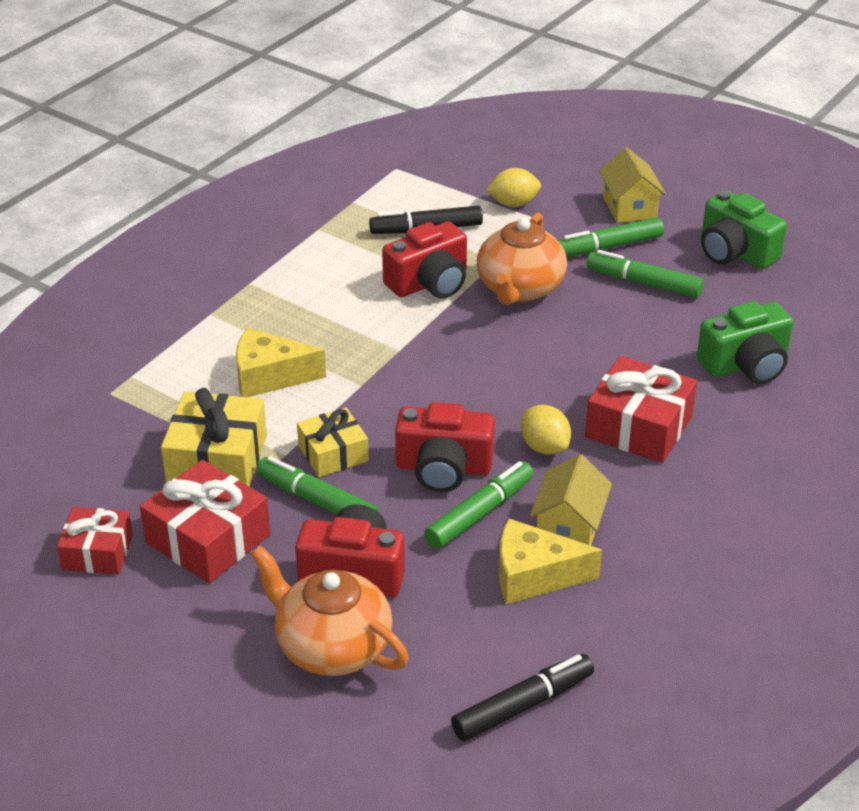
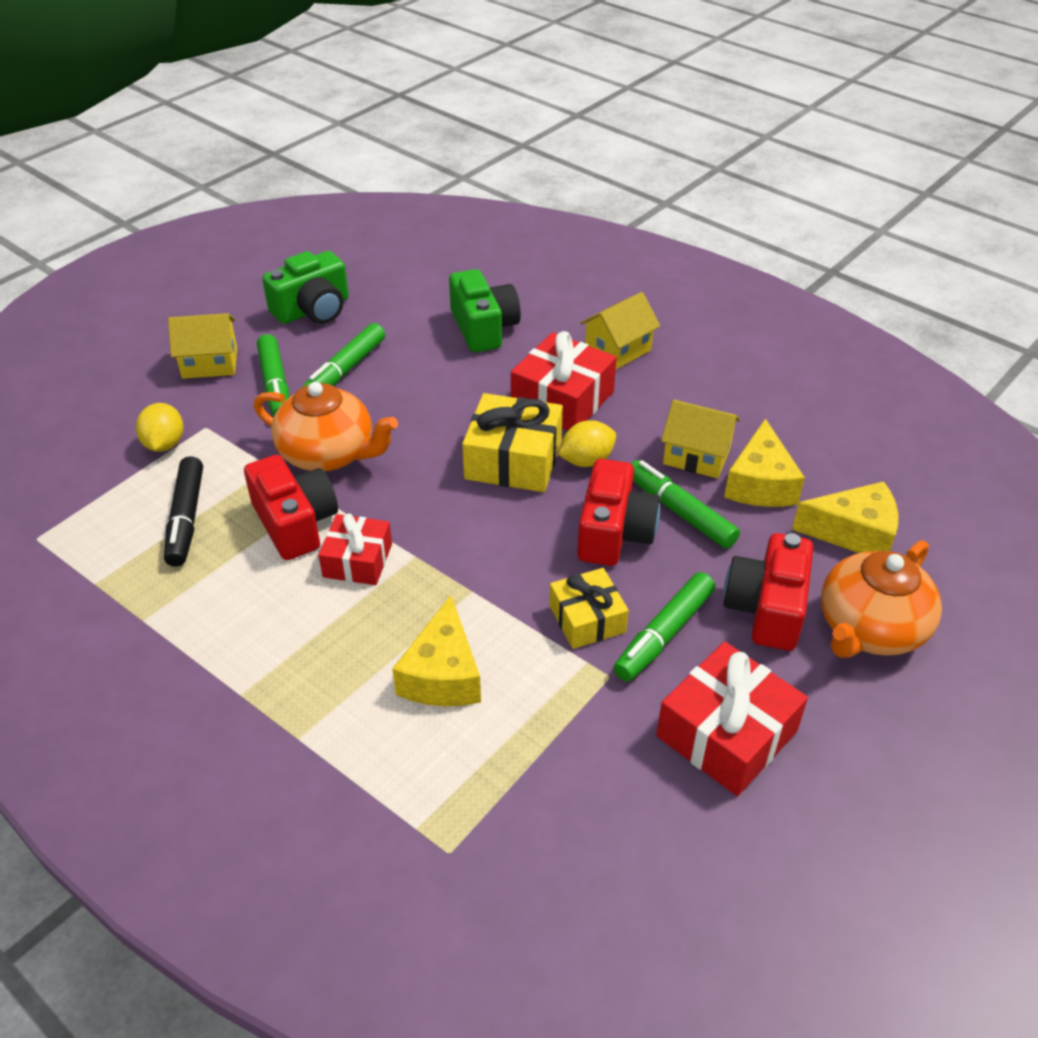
camera: 85 degrees left, 5 degrees up
red gift [57,507,133,575] -> red gift moved to [318,513,392,585]
yellow gift [161,388,267,487] -> yellow gift moved to [462,393,563,492]
black marker [451,654,594,741] -> none
none -> yellow house [580,292,660,369]
none -> yellow cheese [792,481,898,553]

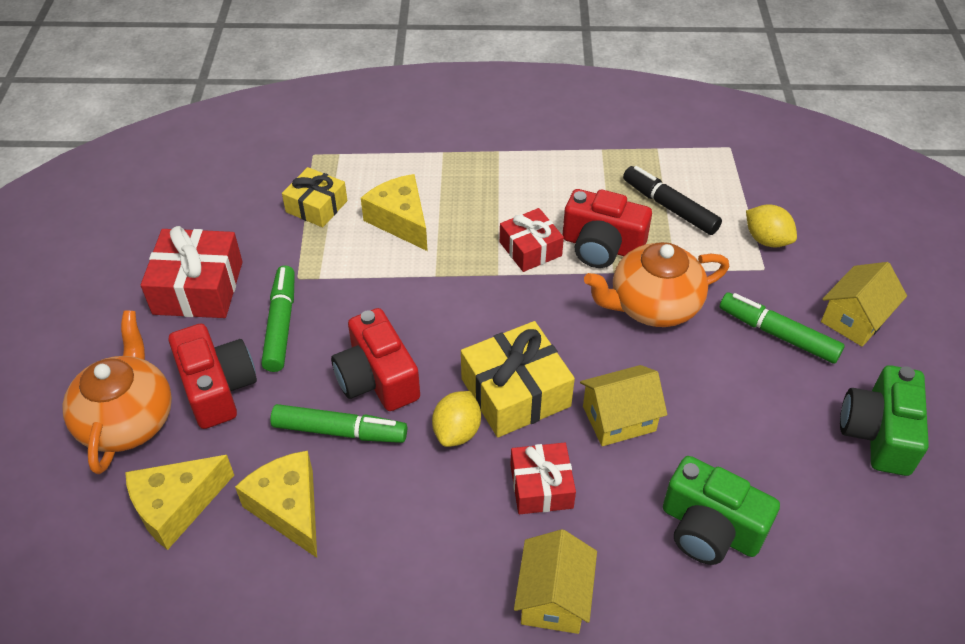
camera: 140 degrees right, 5 degrees up
green marker [302,323,385,387] -> none
red gift [511,331,617,430] -> red gift [510,442,576,514], size x0.64
yellow gift [549,568,629,649] -> yellow gift moved to [282,167,348,227]
yellow house [661,400,740,478] -> yellow house moved to [580,365,667,446]

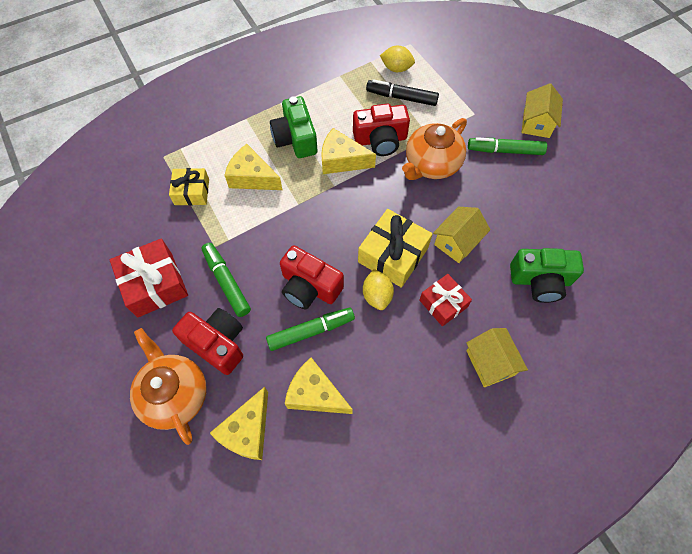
camera: 30 degrees left, 15 degrees up
red gift [500,208,564,272] -> yellow cheese [321,128,376,174]
yellow lemon [746,204,797,248] -> yellow lemon moved to [380,46,415,72]
green camera [840,365,929,476] -> green camera moved to [270,96,317,158]

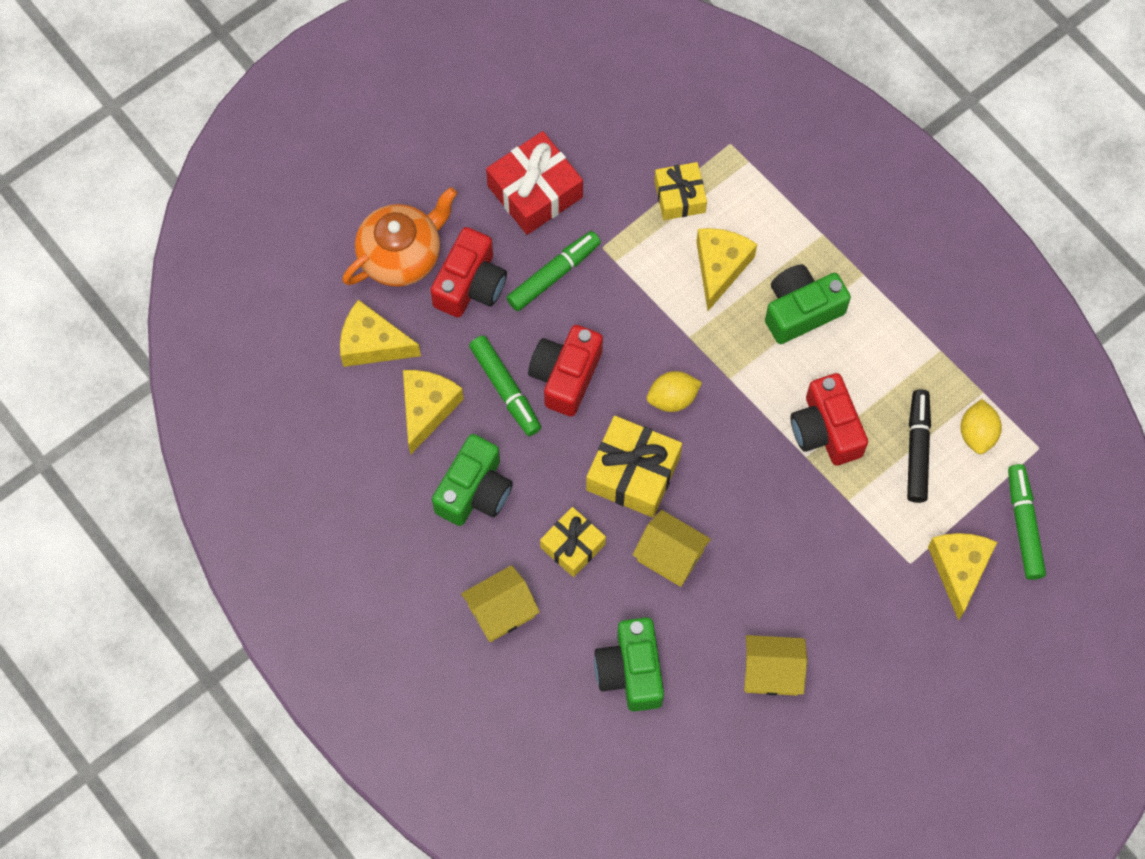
camera: 80 degrees right, 5 degrees up
yellow cheese [321,128,376,174] -> yellow cheese moved to [928,533,997,621]
yellow lemon [363,269,394,310] -> yellow lemon moved to [647,371,702,412]
orange teapot [402,118,467,180] -> none
red gift [419,274,472,326] -> yellow gift [540,507,606,577]
green marker [468,137,547,155] -> green marker moved to [1008,464,1046,580]
yellow house [521,83,563,138] -> yellow house moved to [744,635,807,696]
none -> green camera [432,434,513,526]

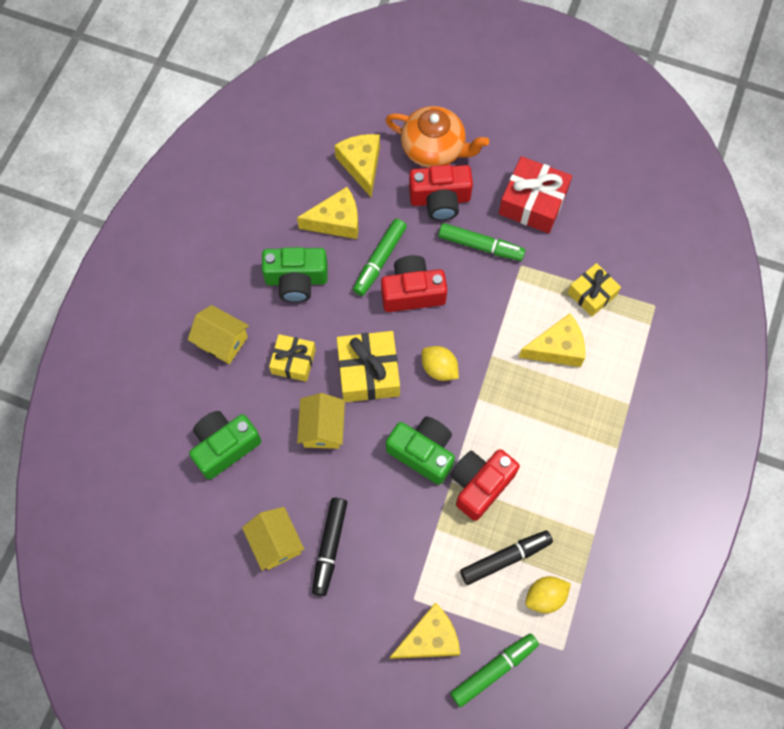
camera: 60 degrees right, 0 degrees up
green camera [765,264,851,344] -> green camera moved to [386,416,455,485]
none -> black marker [312,498,347,596]

